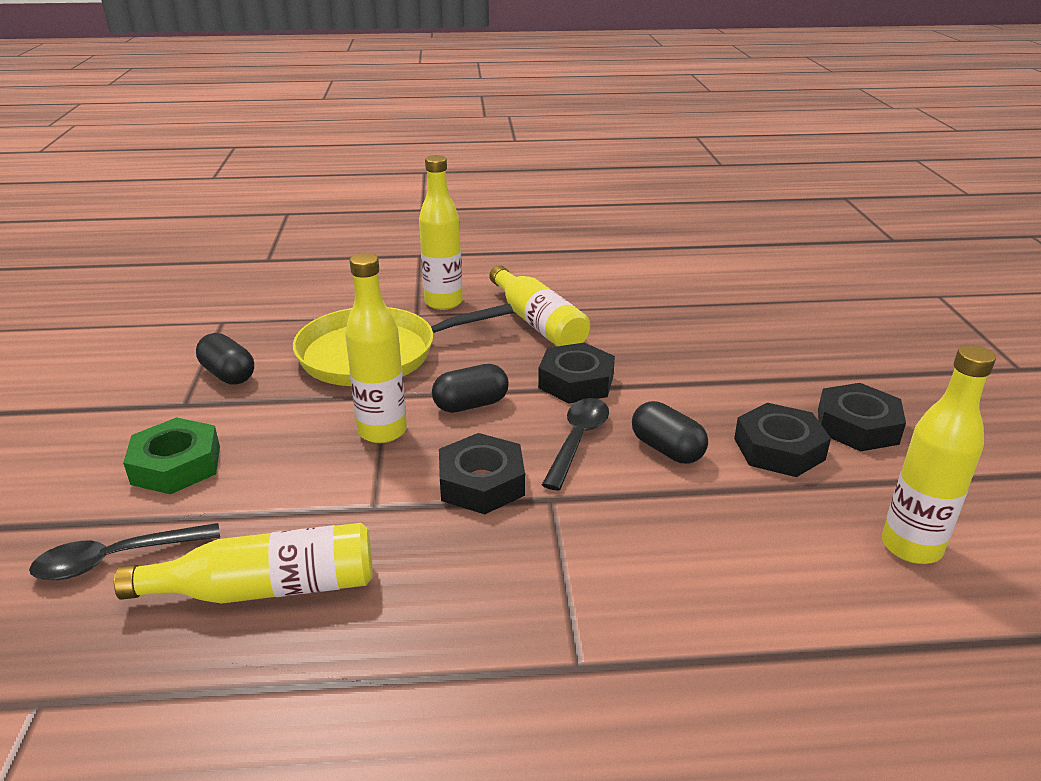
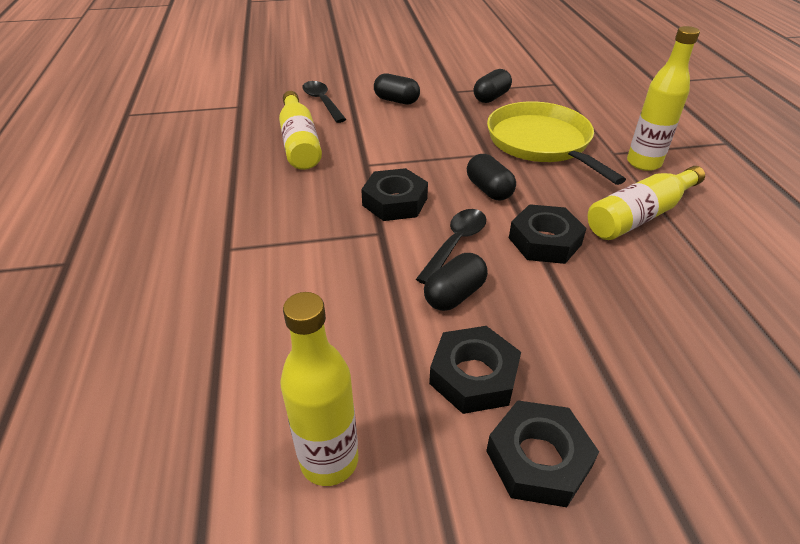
camera: 85 degrees right, 10 degrees up
green nut [123,417,220,494] -> black capsule [374,73,420,105]
yellow bottle [345,253,407,443] -> none
black spoon [542,398,609,491] -> black spoon turned 75 degrees counterclockwise [416,209,486,285]

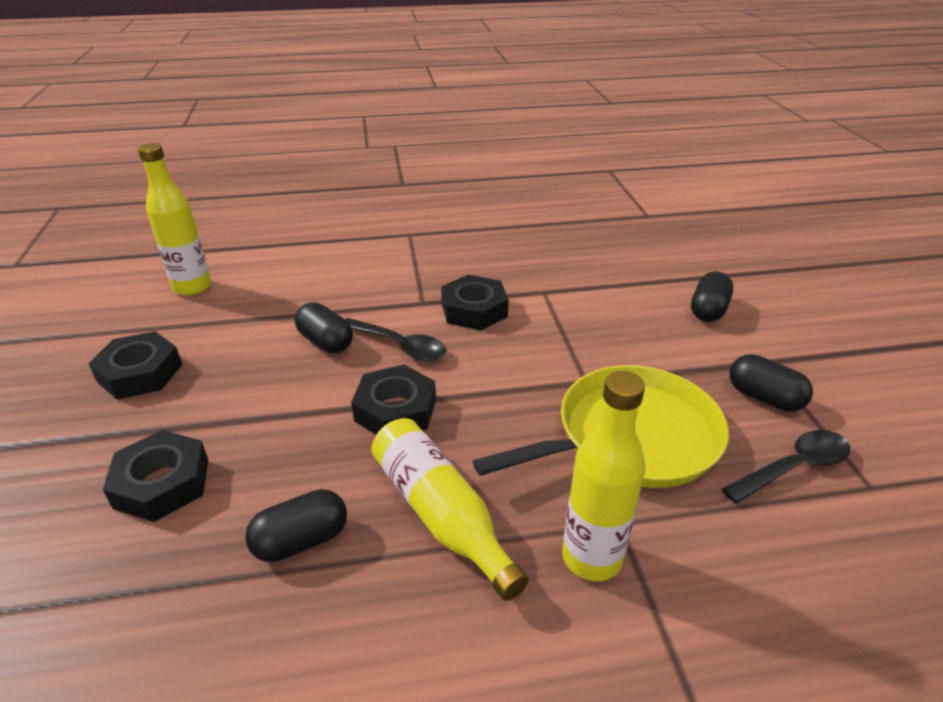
camera: 90 degrees right, 5 degrees down
yellow bottle [279,91,322,170] -> none
black spoon [302,81,347,123] -> black spoon moved to [722,430,850,504]
black nut [429,326,521,414] -> black nut moved to [103,430,208,522]
black capsule [467,154,516,201] -> black capsule moved to [245,489,347,562]

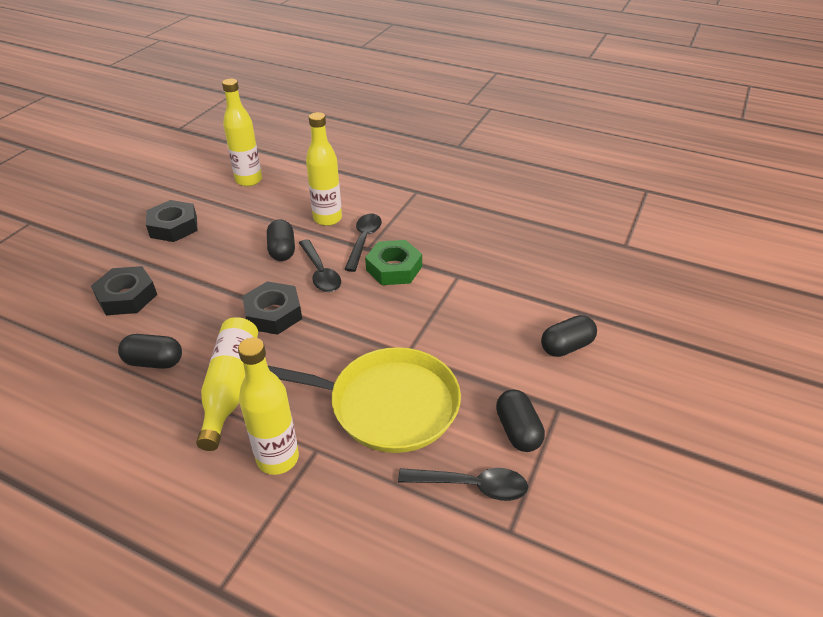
camera: 35 degrees right, 5 degrees up
black nut [441,275,509,330] -> green nut [365,240,422,285]
none -> yellow bottle [306,112,342,226]
none -> black spoon [344,214,382,272]

